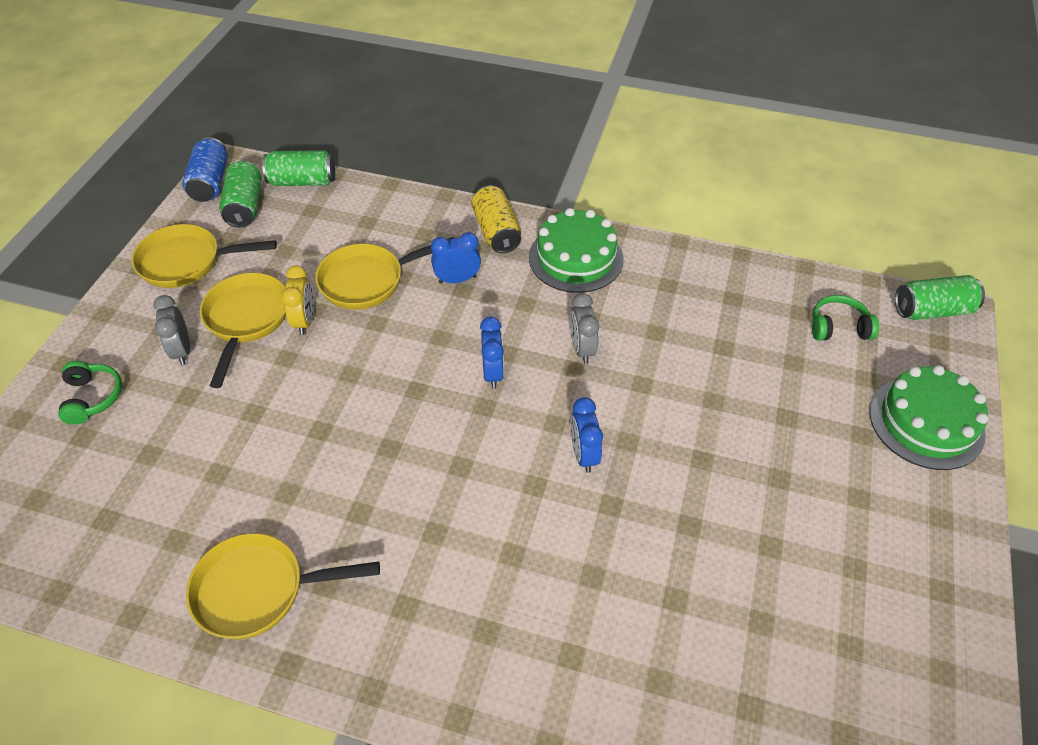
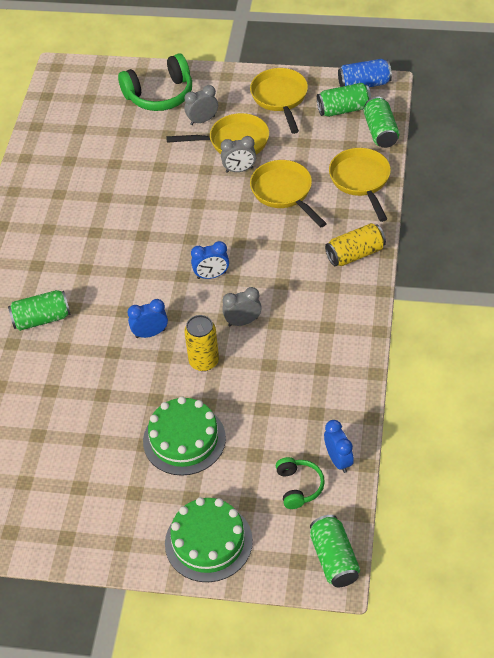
camera: 85 degrees right, 0 degrees up
green headphones [58,361,122,425] -> green headphones [118,54,192,111], size x1.77
yellow pan [186,533,380,639] -> yellow pan moved to [329,148,391,222]
yellow clock [281,265,314,335] -> grey clock [221,136,256,173]
blue clock [431,232,481,284] -> blue clock moved to [324,420,354,473]
green cake [529,208,624,293] -> green cake moved to [143,396,226,476]
none -> green can [8,290,71,331]
none -> yellow can [184,315,219,371]

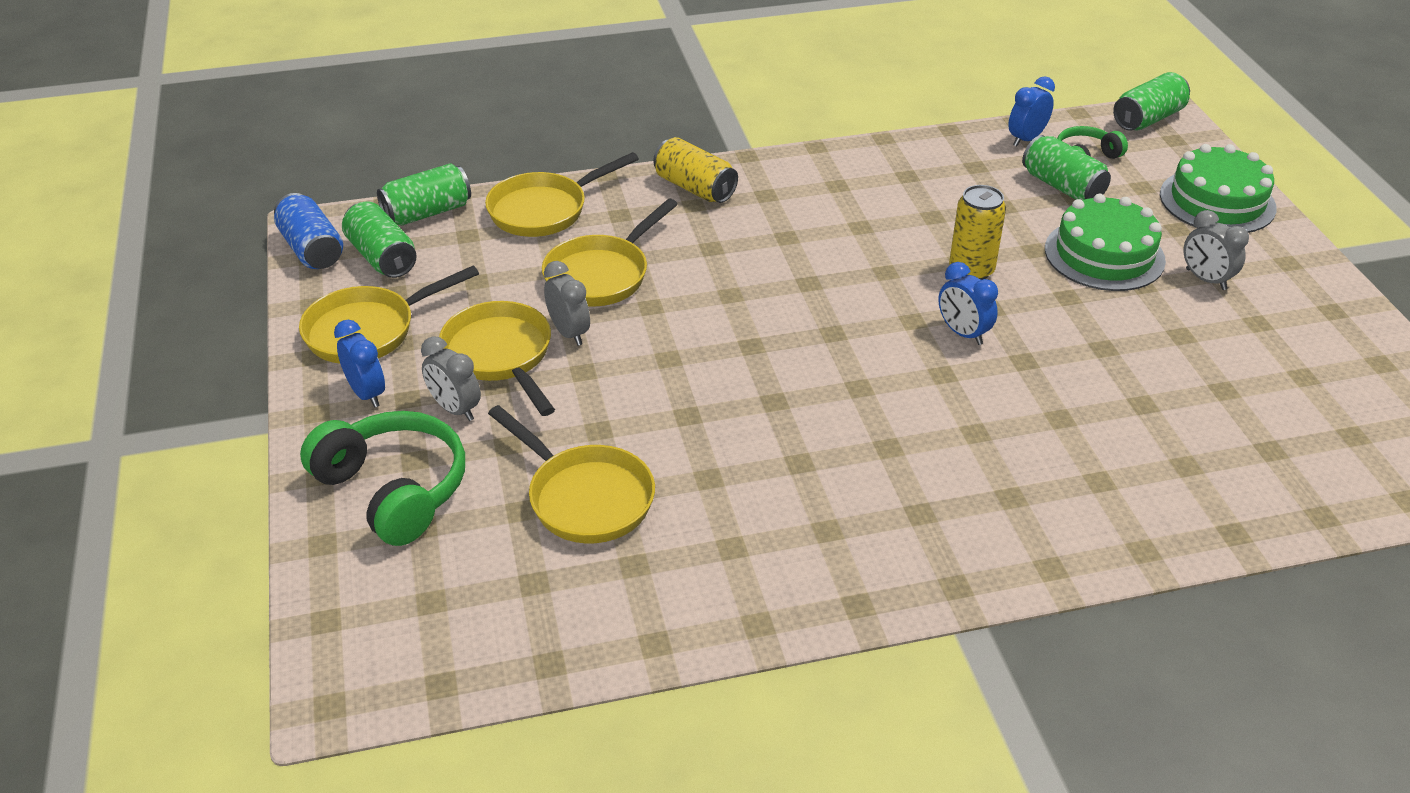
camera: 115 degrees left, 10 degrees down
green can [8,290,71,331] -> green can moved to [1022,135,1111,200]
blue clock [191,241,229,279] -> blue clock moved to [334,320,385,408]
grey clock [222,287,262,327] -> grey clock moved to [1184,210,1249,290]
none -> yellow pan [488,405,655,543]

